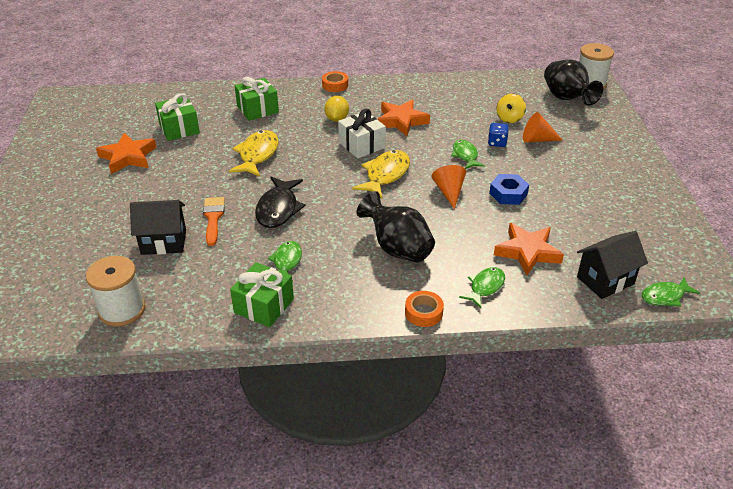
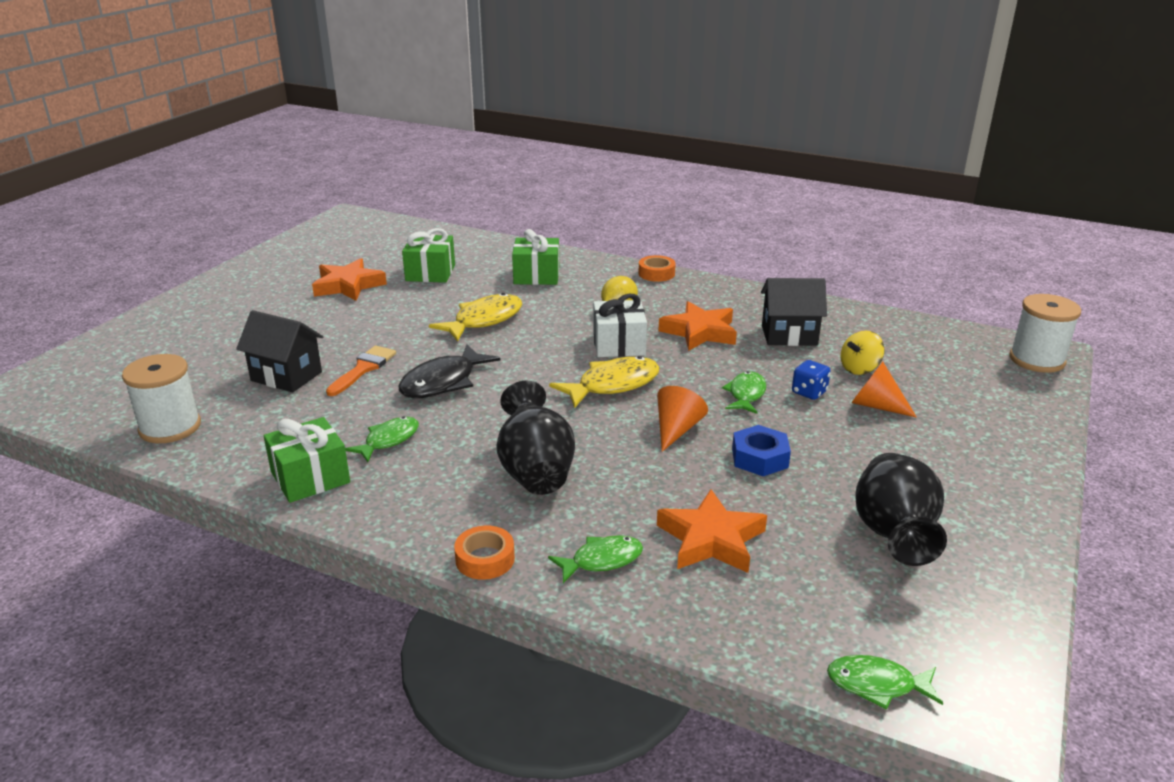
camera: 30 degrees right, 10 degrees down
black vase [544,60,603,105] -> black vase moved to [855,453,947,566]
black house [577,231,648,299] -> black house moved to [761,278,827,346]

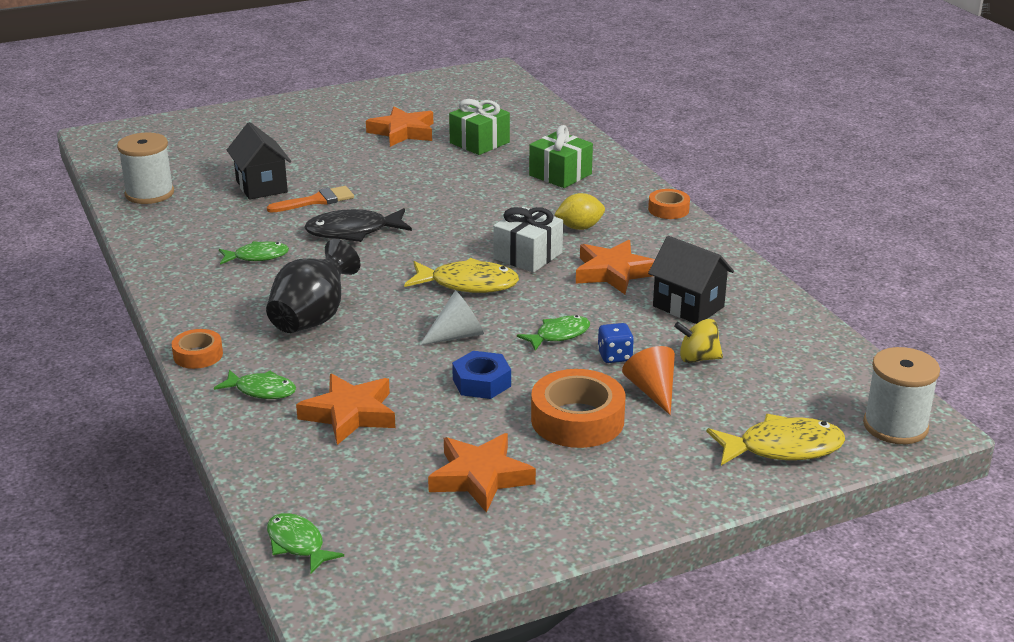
camera: 40 degrees right, 0 degrees up
green gift [264,417,350,503] -> none
yellow fish [429,293,522,342] -> yellow fish moved to [707,414,845,466]
orange cone [657,386,708,452] -> white cone [420,291,484,345]
black vase [855,453,947,566] -> orange star [428,433,536,513]
none -> orange tape [531,369,626,448]

